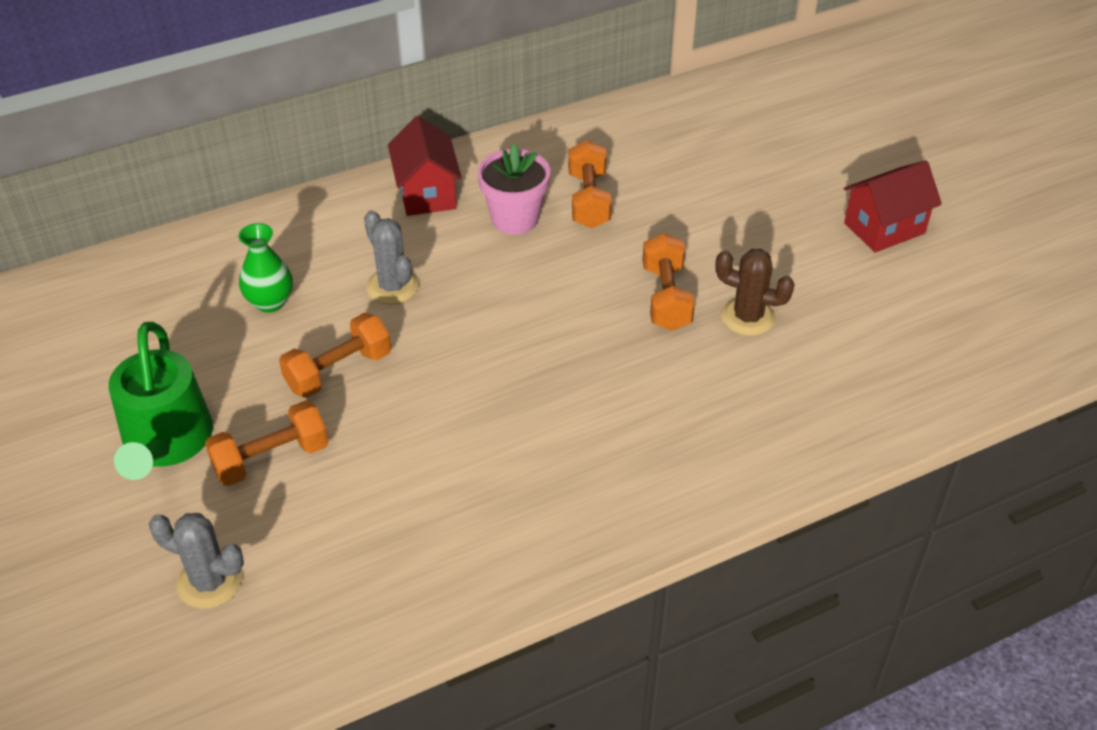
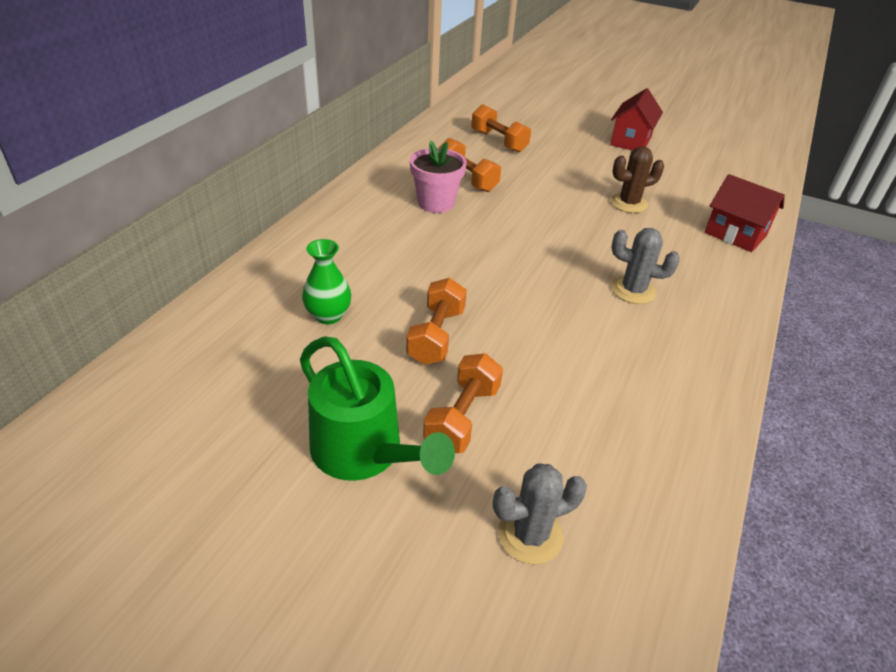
camera: 40 degrees left, 5 degrees down
grey cactus [364,210,419,305] -> grey cactus moved to [611,228,680,304]
red house [388,116,462,216] -> red house moved to [705,174,785,252]
orange dumbbell [642,233,695,331] -> orange dumbbell moved to [471,104,531,153]

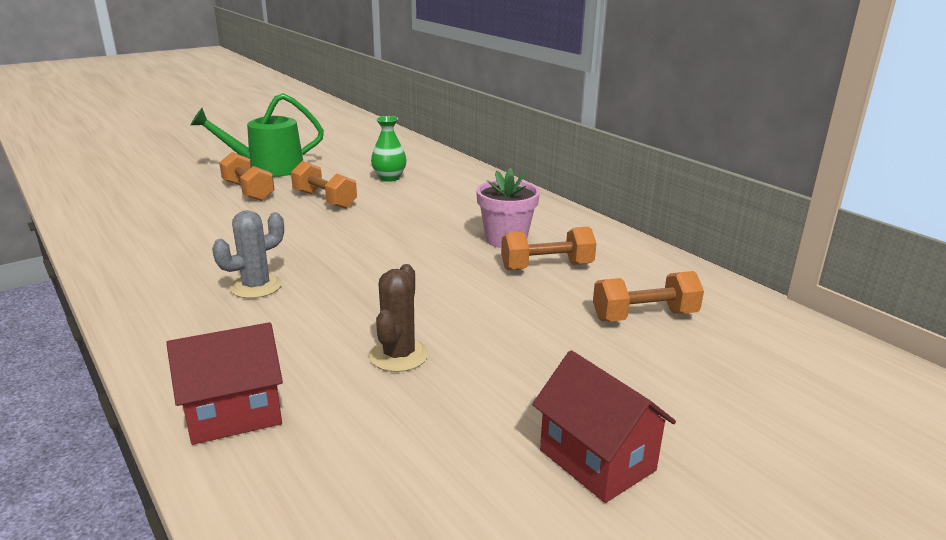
camera: 120 degrees right, 15 degrees down
grey cactus [493,463,587,565] -> none

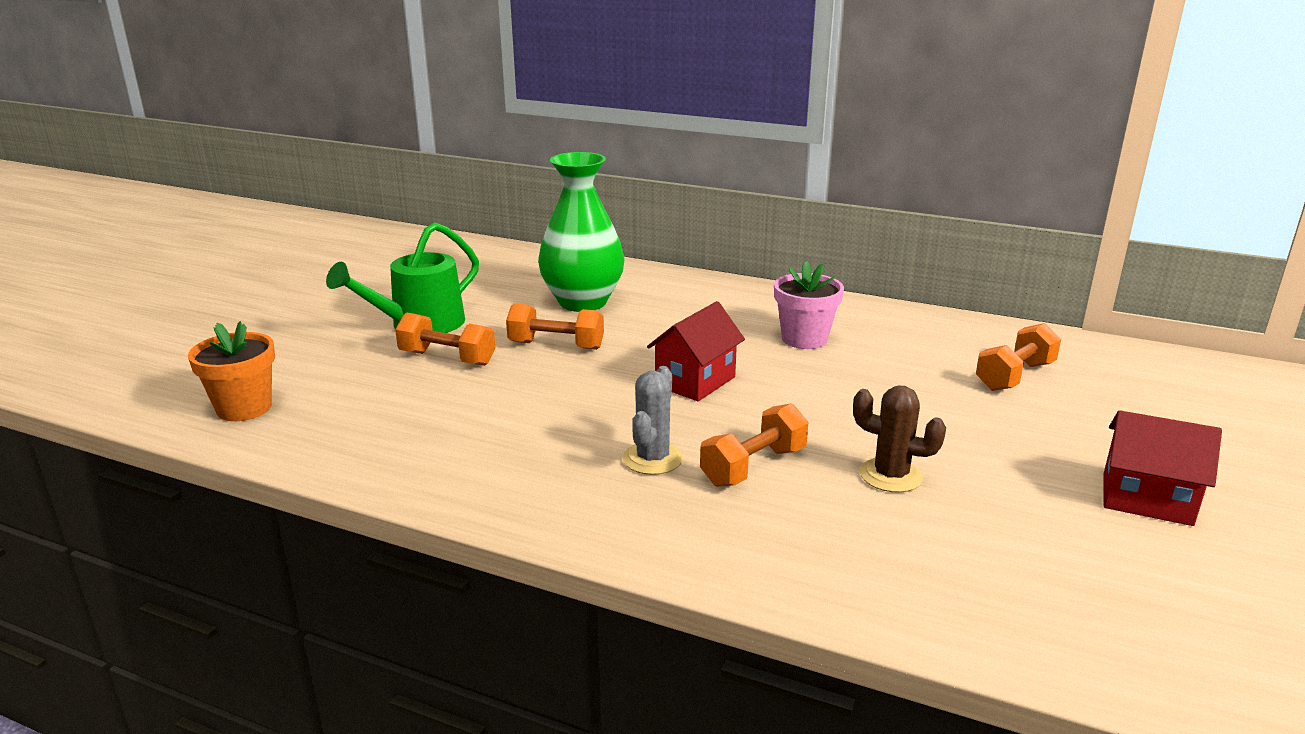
camera: 30 degrees left, 0 degrees up
red house [166,322,283,445] -> red house moved to [647,301,745,401]
brown cactus [369,264,429,372] -> brown cactus turned 45 degrees counterclockwise [853,386,946,493]
green vase [371,116,407,182] -> green vase [538,152,625,312], size x1.95
orange dumbbell [501,227,596,270] -> orange dumbbell moved to [700,403,809,487]
none -> orange flower pot [188,321,275,421]

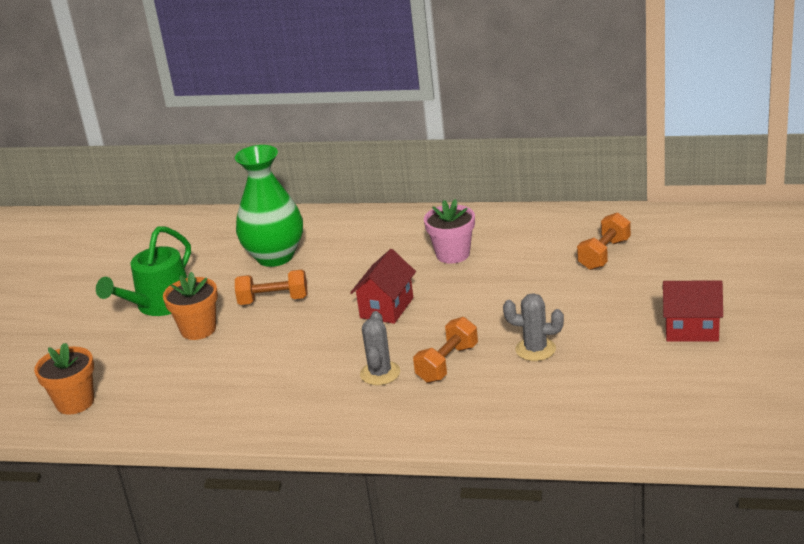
camera: 10 degrees left, 5 degrees up
orange dumbbell [395,312,495,366] -> orange flower pot [163,271,218,340]
brown cactus [853,386,946,493] -> grey cactus [503,293,564,361]

